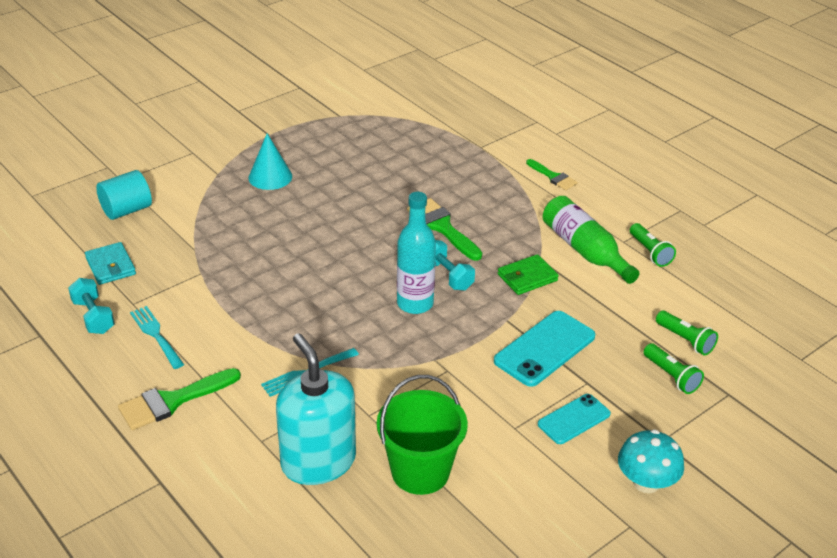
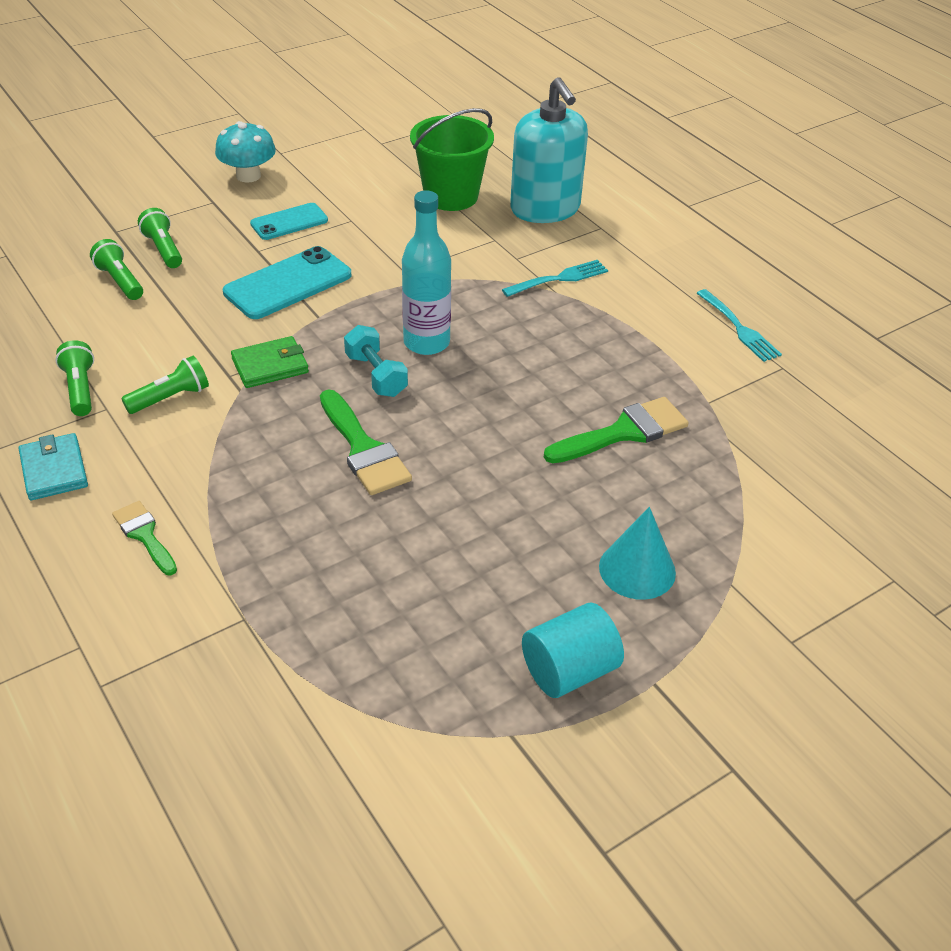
camera: 175 degrees left, 5 degrees up
turquoise dumbbell [68,278,115,334] -> none
turquoise wallet [85,242,136,285] -> turquoise wallet moved to [19,433,88,500]
turquoise cylinder [96,170,152,220] -> turquoise cylinder moved to [522,603,624,698]
green brush [118,368,241,430] -> green brush moved to [544,397,688,463]
green bottle [543,196,640,284] -> green flashlight [121,356,209,414]

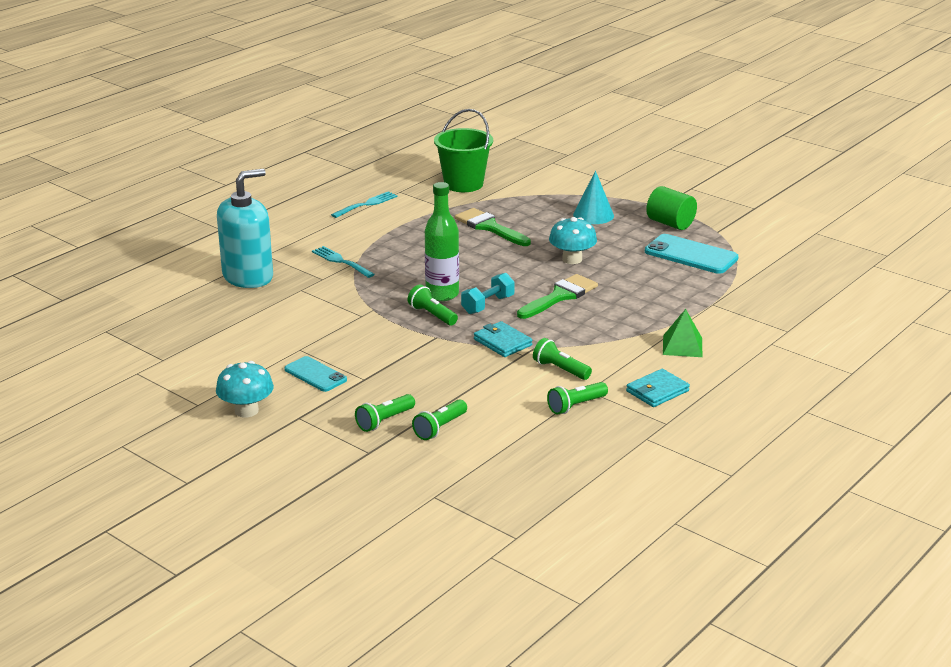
camera: 105 degrees left, 15 degrees down
green brush [112,501,177,575] -> green pyramid [663,309,702,357]
turquoise phone [223,246,352,319] -> turquoise phone moved to [645,234,739,274]
green wallet [231,336,309,388] -> turquoise wallet [474,321,532,357]
turquoise bottle [402,190,451,355] -> green bottle [425,182,459,301]
green bucket [410,108,494,211] -> green bucket moved to [434,109,493,192]
turquoise cylinder [522,603,624,698] -> green cylinder [646,186,697,230]
none -> green flashlight [408,285,458,325]
none -> turquoise mushroom [549,217,597,264]

